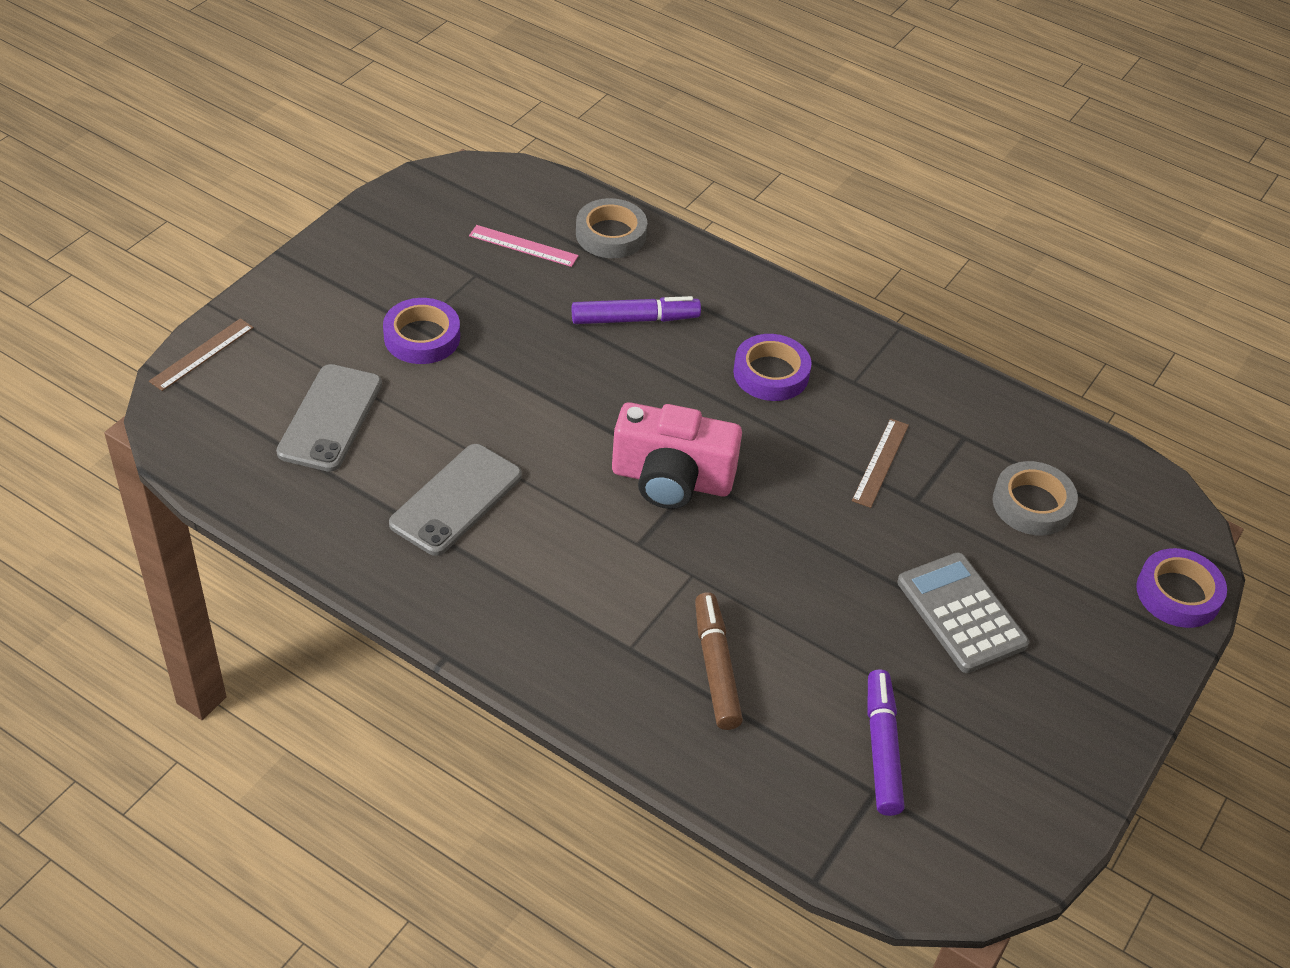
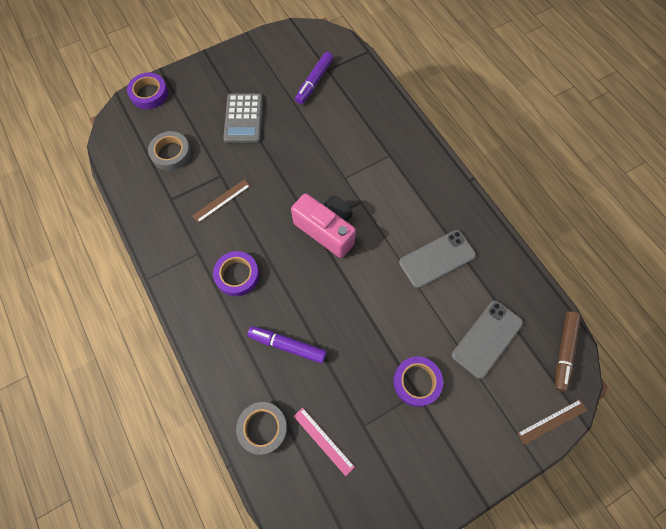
camera: 150 degrees left, 20 degrees up
brown marker [695,592,743,730] -> brown marker moved to [555,311,581,392]

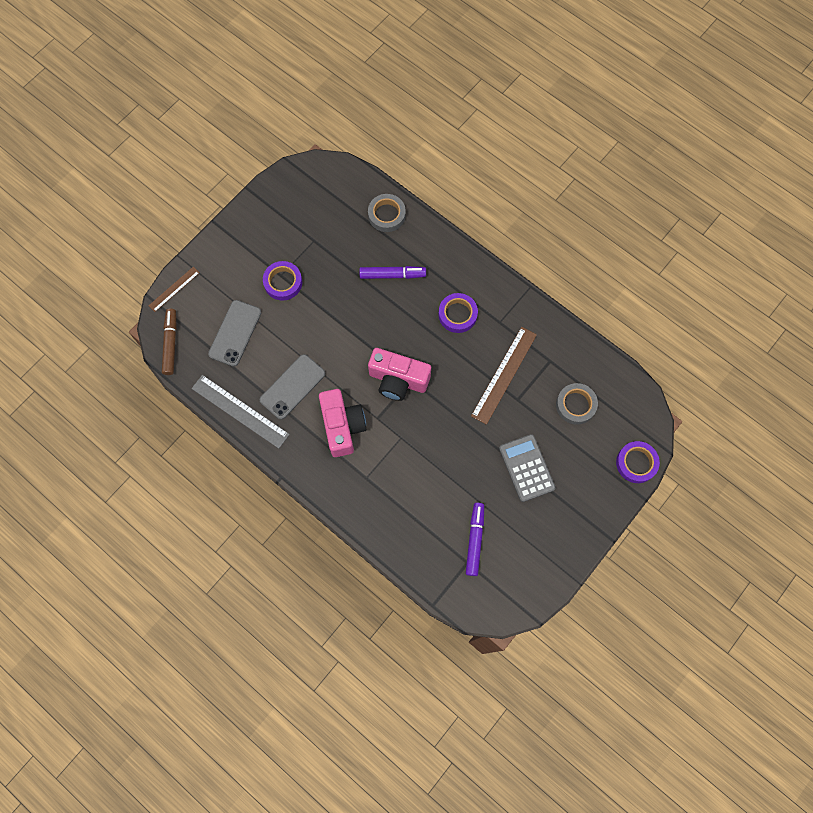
camera: 160 degrees right, 5 degrees up
brown ruler [192,179,250,223] -> brown ruler [471,327,537,425], size x1.76
pink ruler [294,408,355,476] -> none
none -> grey ruler [192,375,290,449]
none -> pink camera [319,389,366,457]

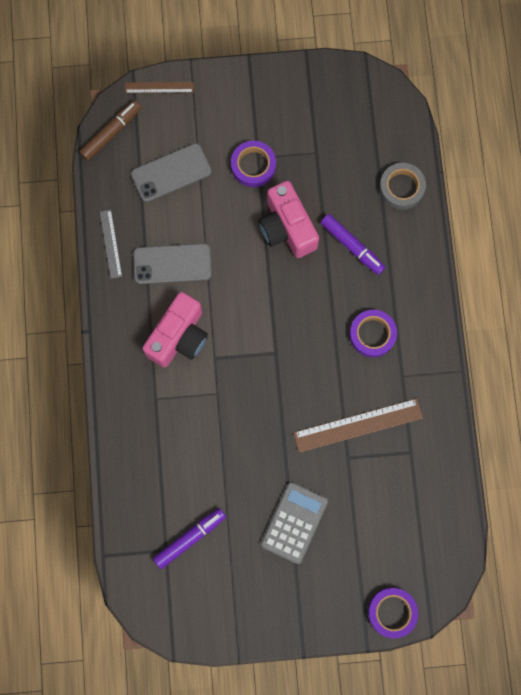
camera: 45 degrees right, 5 degrees up
grey ruler [192,375,290,449] -> grey ruler [100,210,122,279], size x0.57
pink camera [368,348,431,401] -> pink camera moved to [258,181,319,258]
grey tape [556,383,598,425] -> none

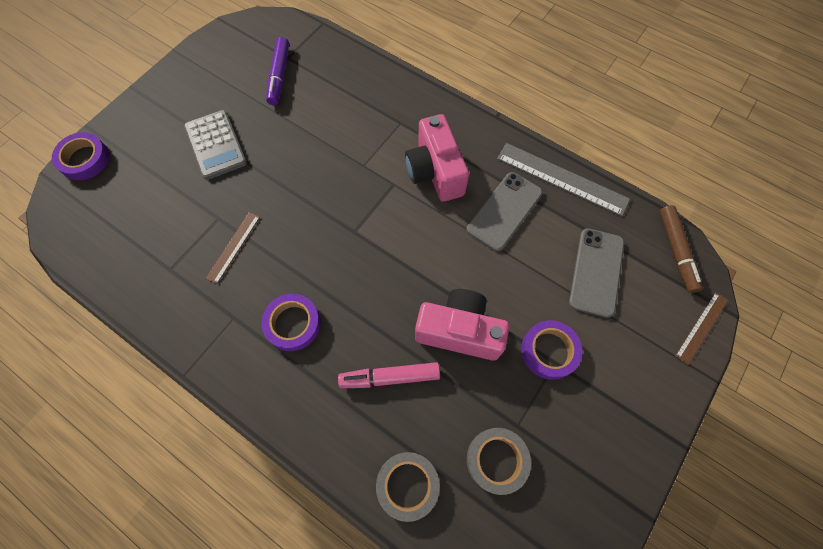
camera: 130 degrees right, 10 degrees down
grey ruler [100,210,122,279] -> grey ruler [497,143,630,216], size x1.76
brown ruler [293,398,423,453] -> brown ruler [205,212,260,284], size x0.57
purple marker [321,214,385,275] -> pink marker [338,362,440,388]
none -> grey tape [467,428,531,495]

